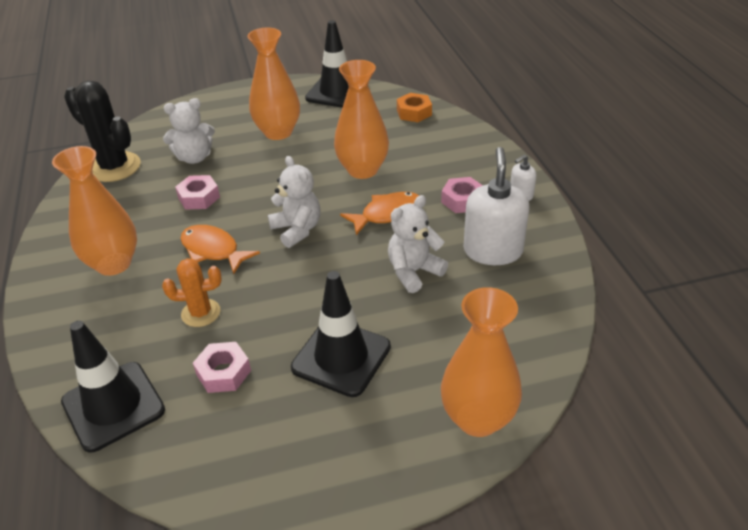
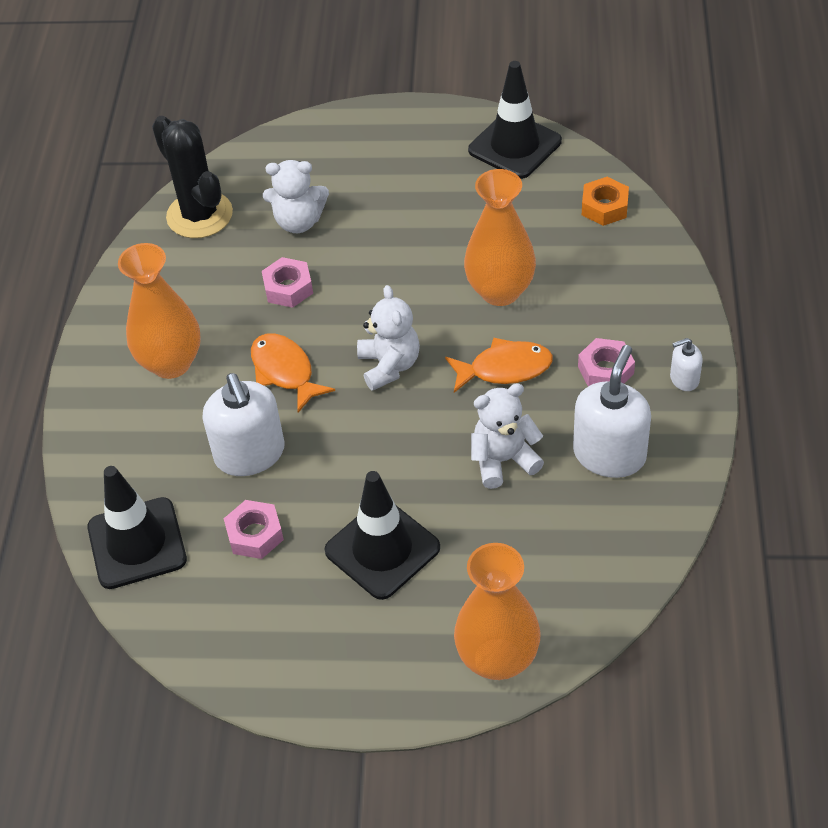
camera: 20 degrees right, 10 degrees up
orange cactus [162,258,222,327] -> white soap dispenser [203,373,285,476]
orange vase [247,28,300,140] -> none

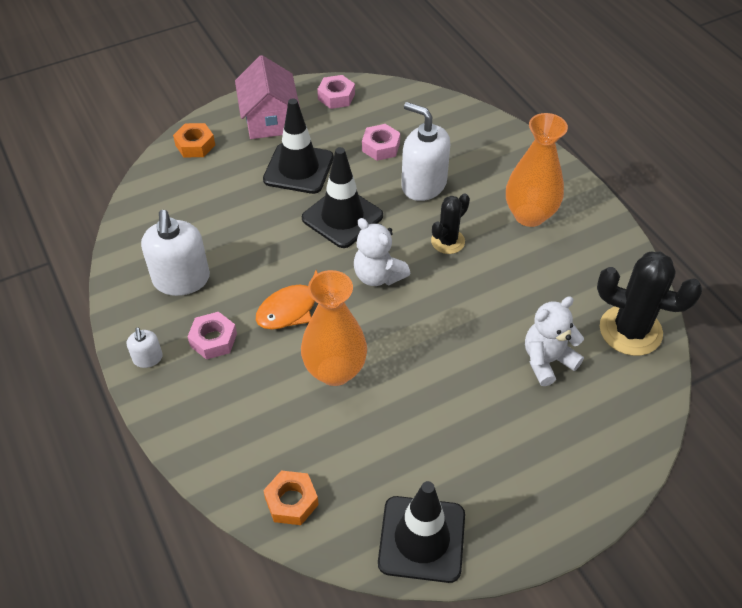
camera: 145 degrees right, 0 degrees up
black traffic cone [87,466,187,589] -> black traffic cone moved to [302,147,383,248]
orange fish [251,333,335,413] -> black cactus [431,193,470,254]
pink nut [262,257,313,308] -> pink nut moved to [317,75,355,109]
orange vase [454,543,541,680] -> orange nut [173,123,215,157]
white teddy bear [471,383,544,489] -> none
white soap dispenser [670,338,703,391] -> white soap dispenser turned 120 degrees clockwise [127,327,163,368]
none -> pink house [235,55,300,139]

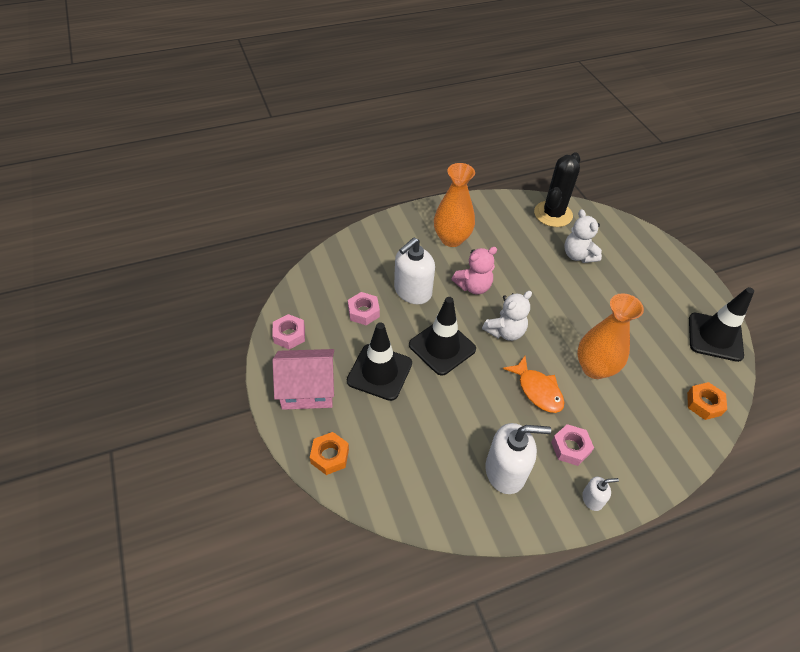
camera: 85 degrees left, 0 degrees up
black cactus [431,193,470,254] -> pink teddy bear [452,247,497,294]

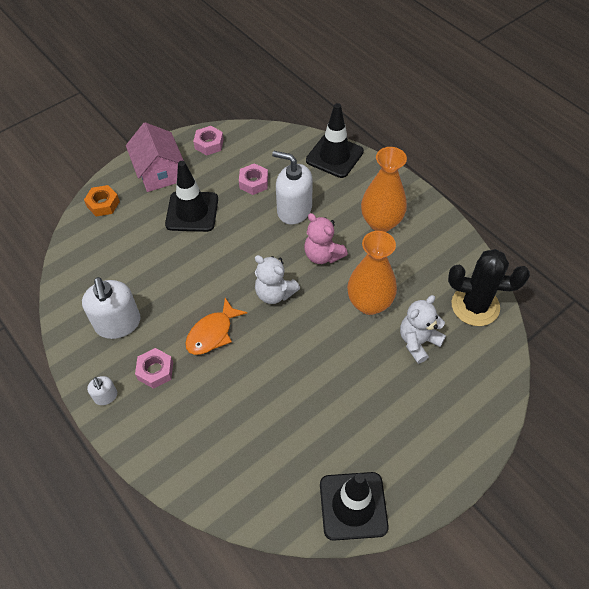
camera: 75 degrees right, 5 degrees up
black traffic cone [409,297,476,376] -> black traffic cone moved to [306,103,364,178]
orange vase [577,293,644,379] -> orange vase moved to [347,231,397,315]
orange nut [687,382,727,420] -> none

